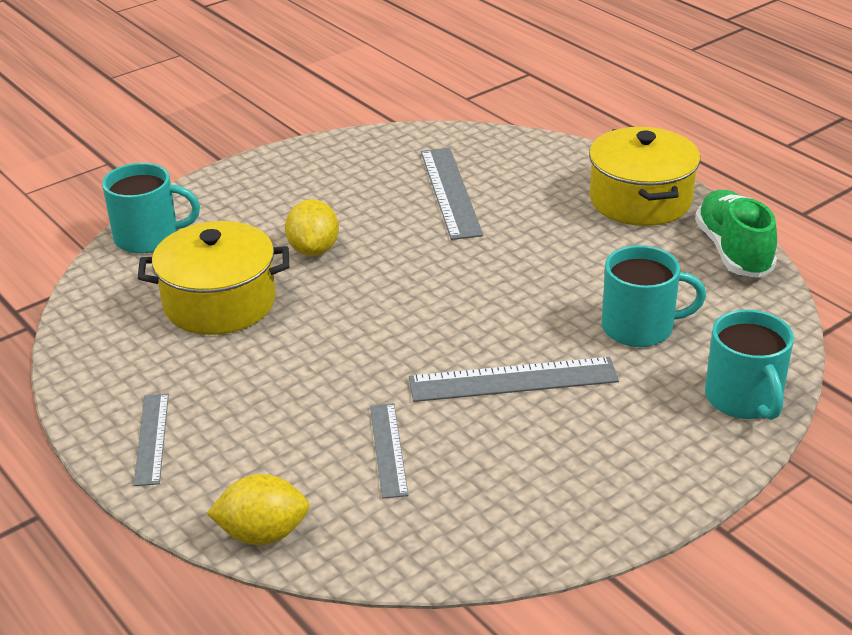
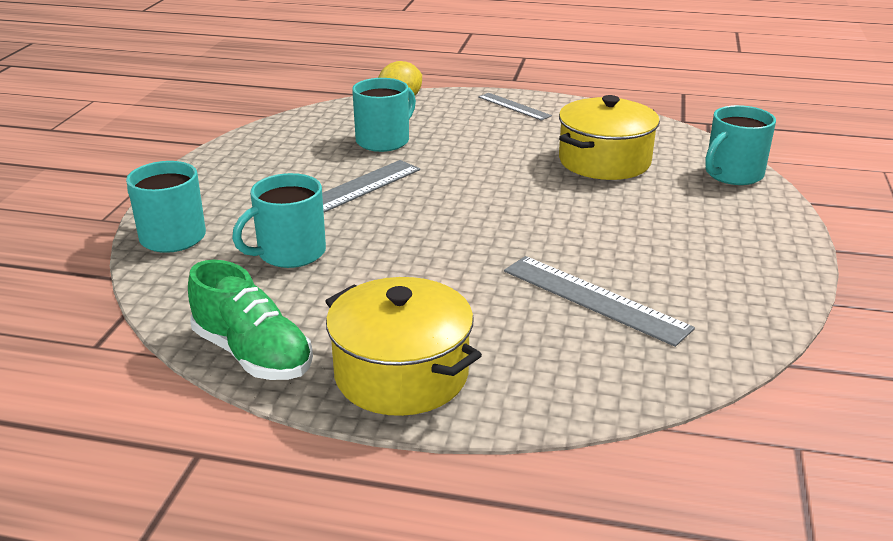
camera: 140 degrees right, 5 degrees down
yellow lemon [285,199,339,256] -> none
grey ruler [370,403,408,499] -> turquoise mug [352,78,416,152]

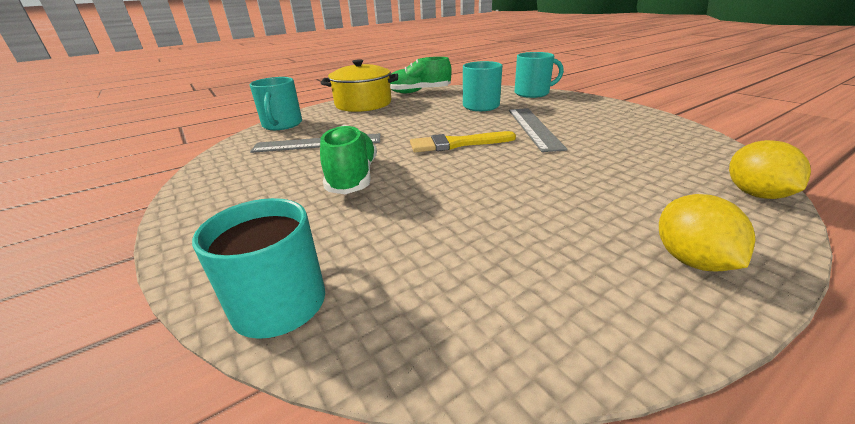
camera: 135 degrees right, 0 degrees up
turquoise mug [352,78,416,152] -> turquoise mug moved to [249,77,302,130]
grey ruler [478,93,552,121] -> yellow lemon [659,194,755,271]
yellow pot [559,95,660,180] -> none
none -> green shoe [320,125,377,194]
none -> yellow brush [410,131,516,152]

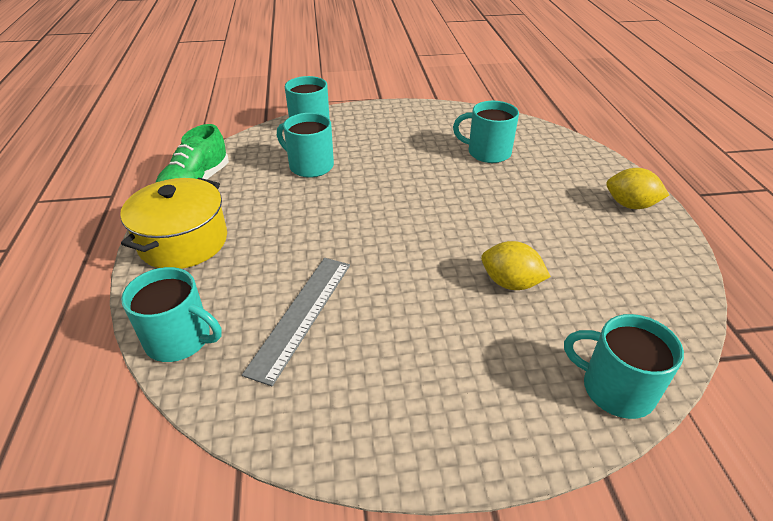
camera: 65 degrees left, 10 degrees up
green shoe [320,125,377,194] -> none
yellow brush [410,131,516,152] -> none
grey ruler [509,108,568,152] -> none
yellow lemon [729,140,811,199] -> yellow lemon moved to [481,241,551,290]
none -> turquoise mug [453,101,519,163]

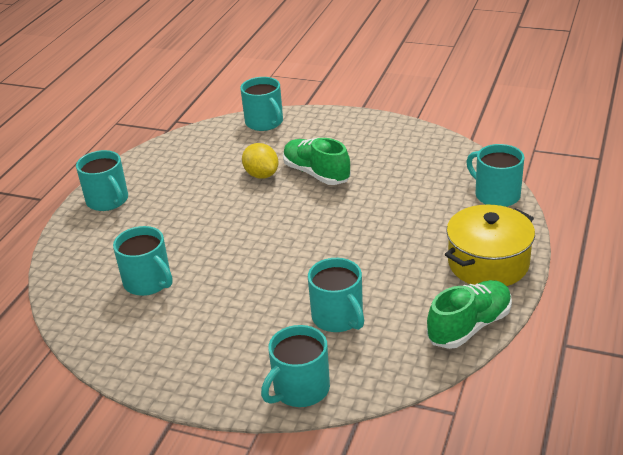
camera: 150 degrees left, 5 degrees down
grey ruler [242,258,350,386] -> none
yellow lemon [606,168,669,209] -> turquoise mug [76,150,128,211]
none -> green shoe [283,138,351,185]

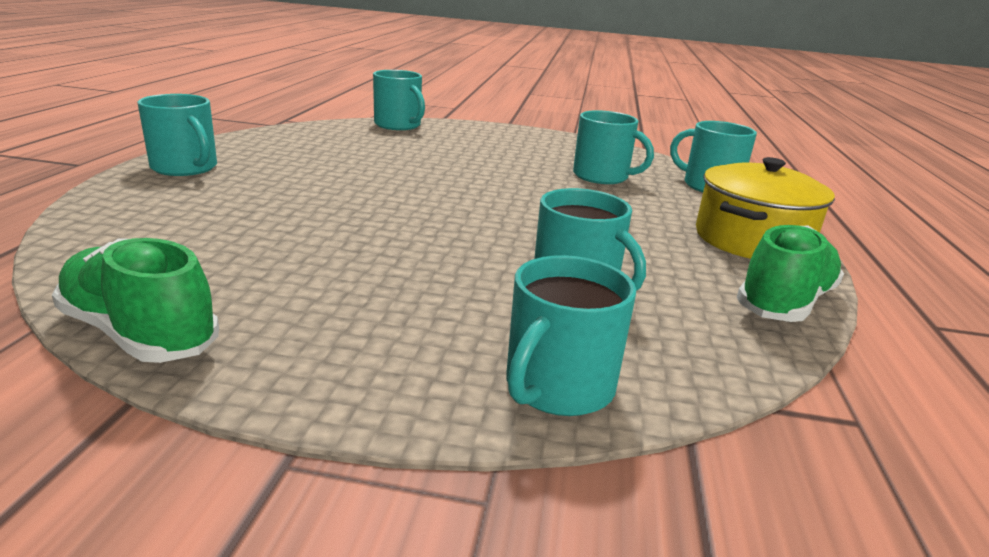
camera: 15 degrees left, 10 degrees down
turquoise mug [113,226,173,296] -> turquoise mug moved to [573,110,654,184]
yellow lemon [242,143,279,179] -> none
green shoe [283,138,351,185] -> green shoe moved to [52,238,219,363]

